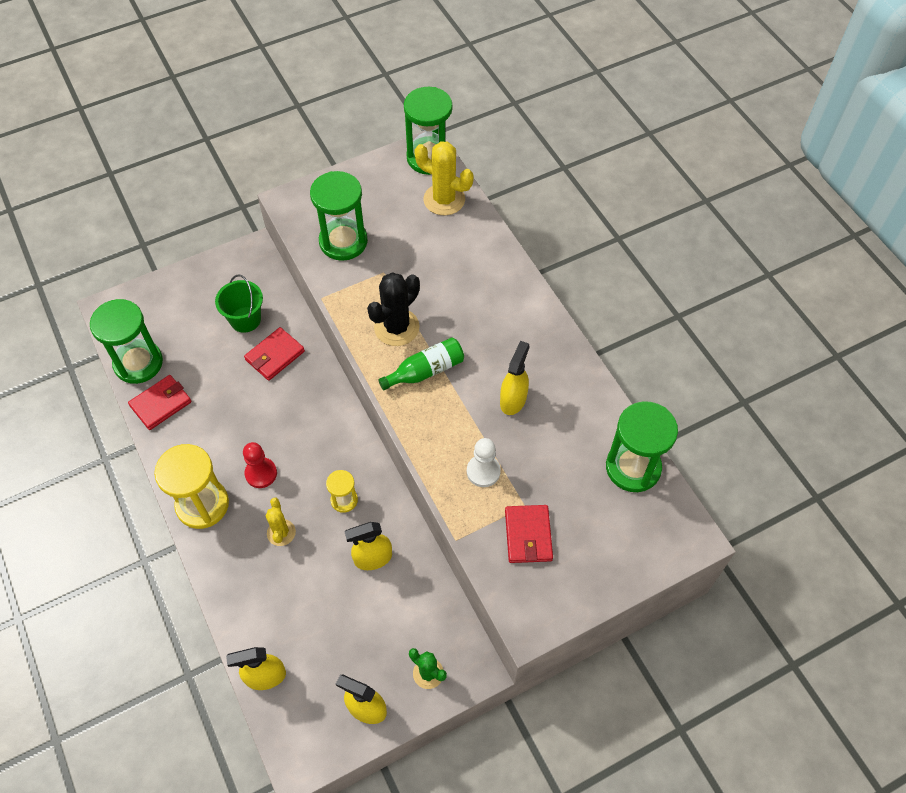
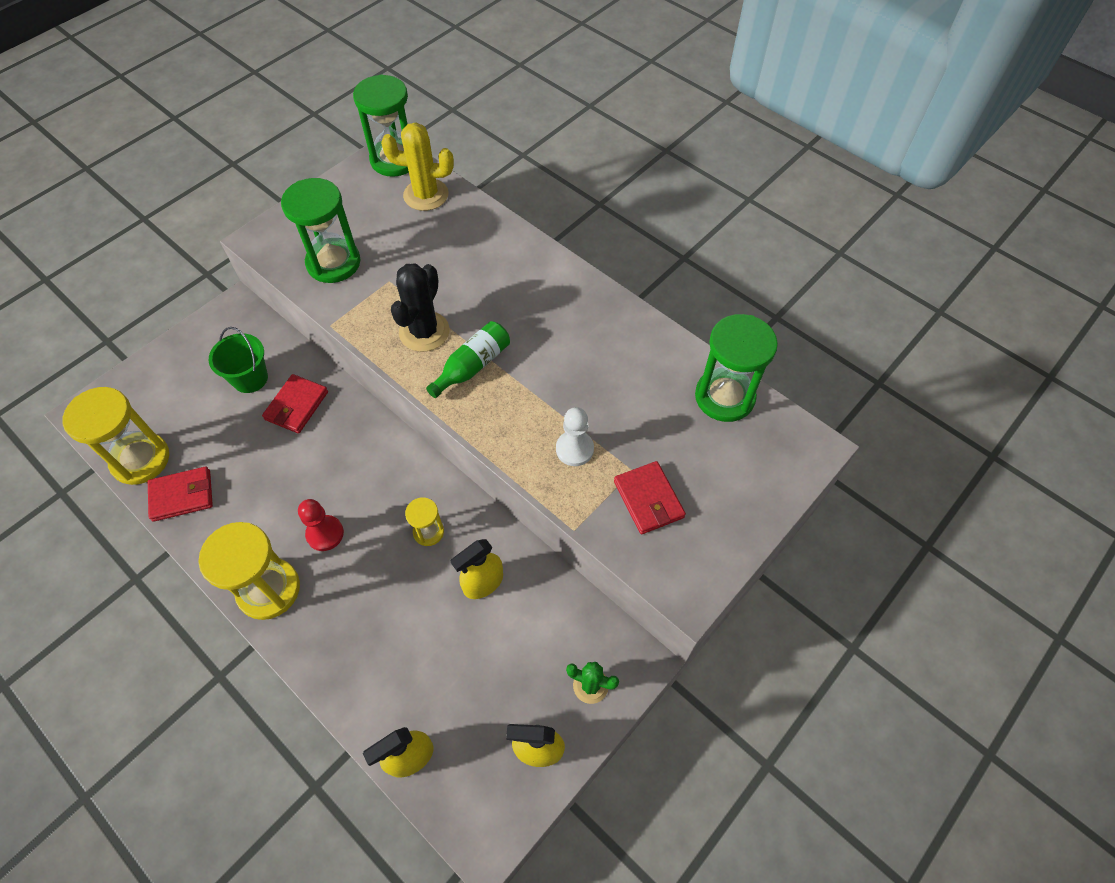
camera: 20 degrees left, 0 degrees up
green hourglass [90,299,163,384] -> yellow hourglass [62,387,169,485]
red wallet [128,375,191,430] -> red wallet turned 45 degrees clockwise [148,467,213,522]
yellow cactus [266,498,296,546] -> none
yellow spray bottle [500,341,530,415] -> none

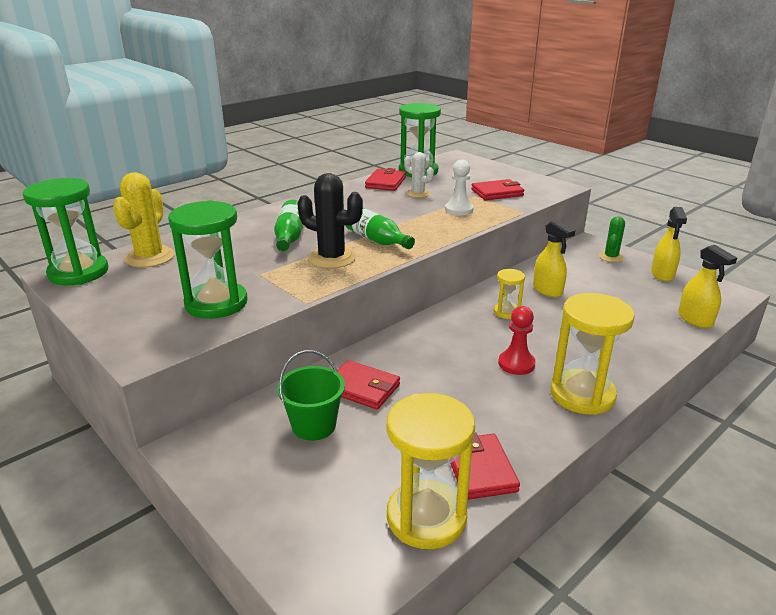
camera: 85 degrees left, 30 degrees down
none -> green bottle [274,200,303,251]
none -> red wallet [365,168,406,191]
none -> white cactus [404,152,434,198]

